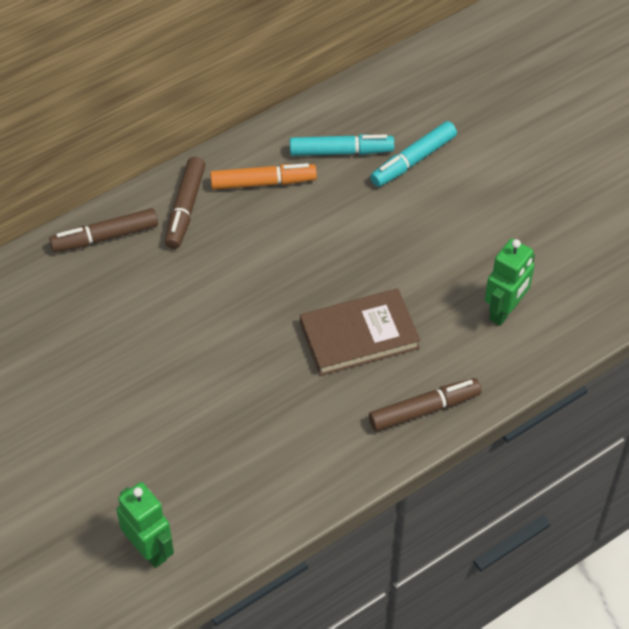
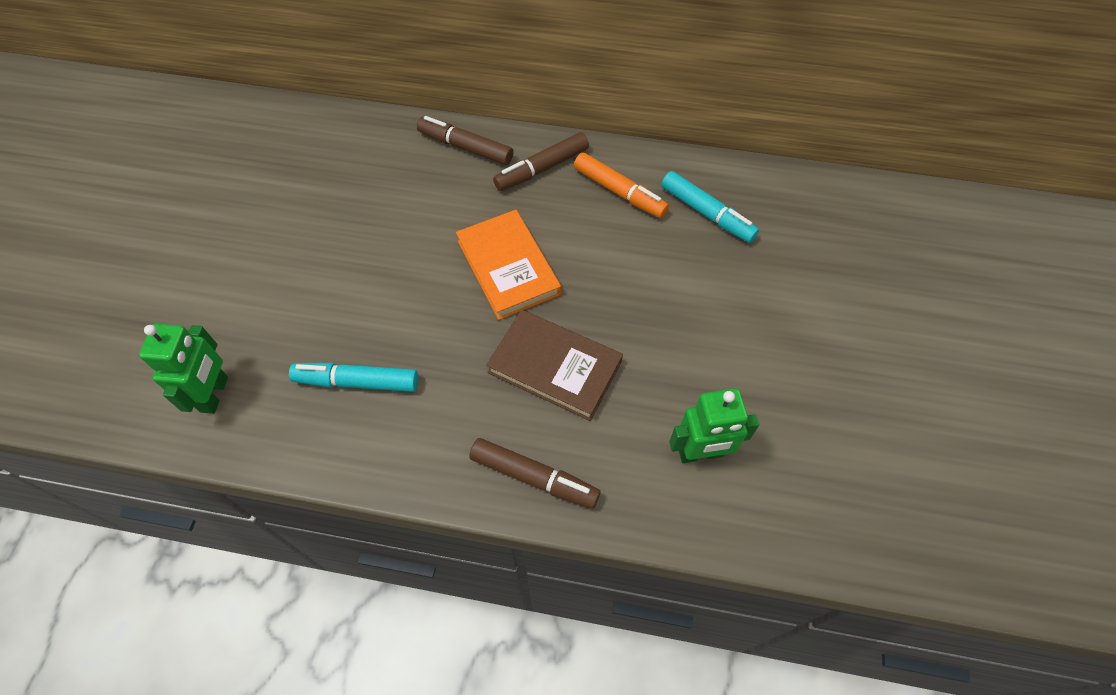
camera: 45 degrees right, 5 degrees up
turquoise marker [370,121,457,187] -> turquoise marker moved to [289,363,419,392]
none -> orange book [456,210,561,320]

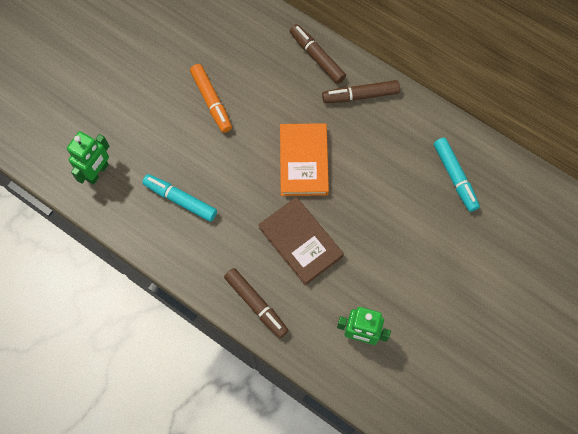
camera: 25 degrees right, 10 degrees up
orange marker [574,152,669,218] -> orange marker moved to [190,64,232,133]

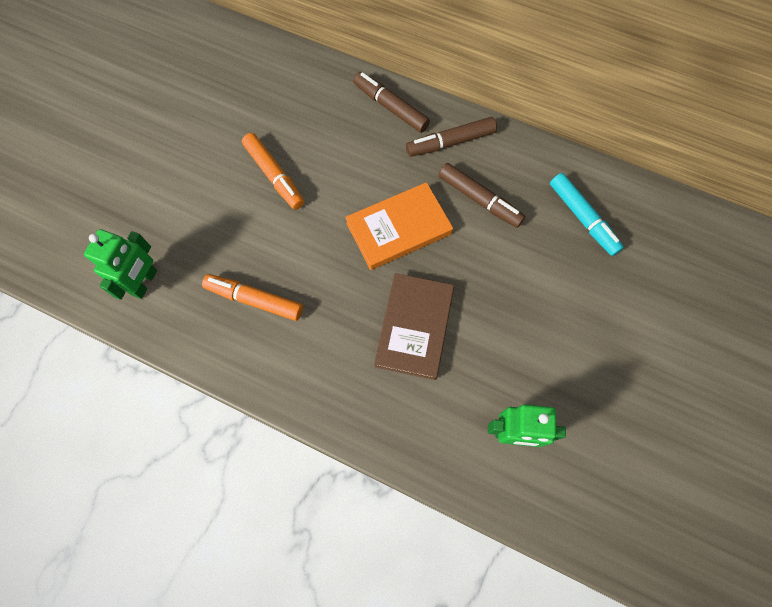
camera: 10 degrees left, 0 degrees up
turquoise marker [142,174,217,222] -> orange marker [202,274,303,321]
brown marker [224,268,289,338] -> brown marker moved to [438,163,525,228]
brown book [258,197,344,286] -> brown book turned 60 degrees clockwise [374,273,454,380]
orange book [280,123,329,196] -> orange book turned 75 degrees clockwise [345,182,453,270]

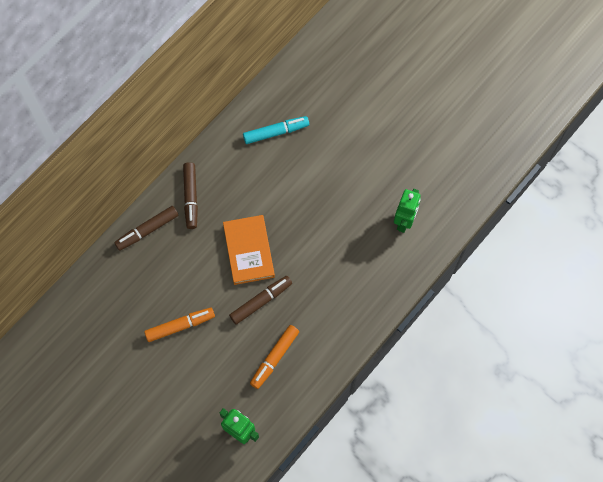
camera: 75 degrees left, 0 degrees up
brown book [374,273,454,380] -> none
brown marker [438,163,525,228] -> brown marker moved to [229,276,292,324]

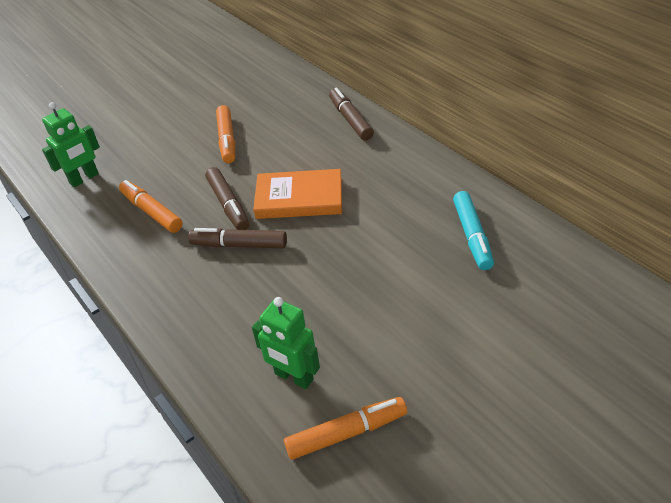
camera: 105 degrees right, 25 degrees down
brown marker [183,162,198,229] -> brown marker moved to [188,228,287,248]
none -> orange marker [284,397,407,460]

